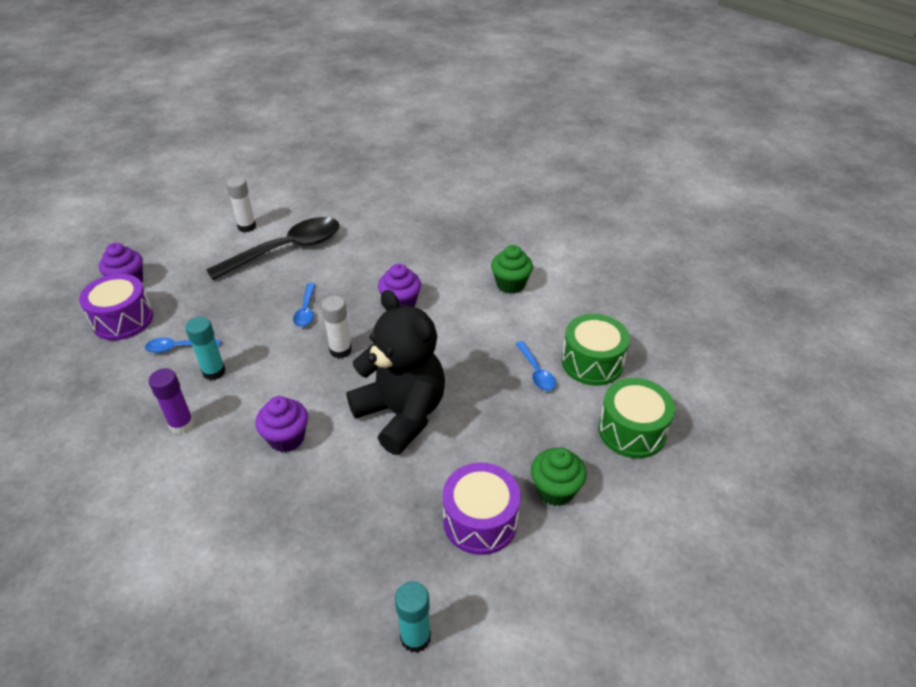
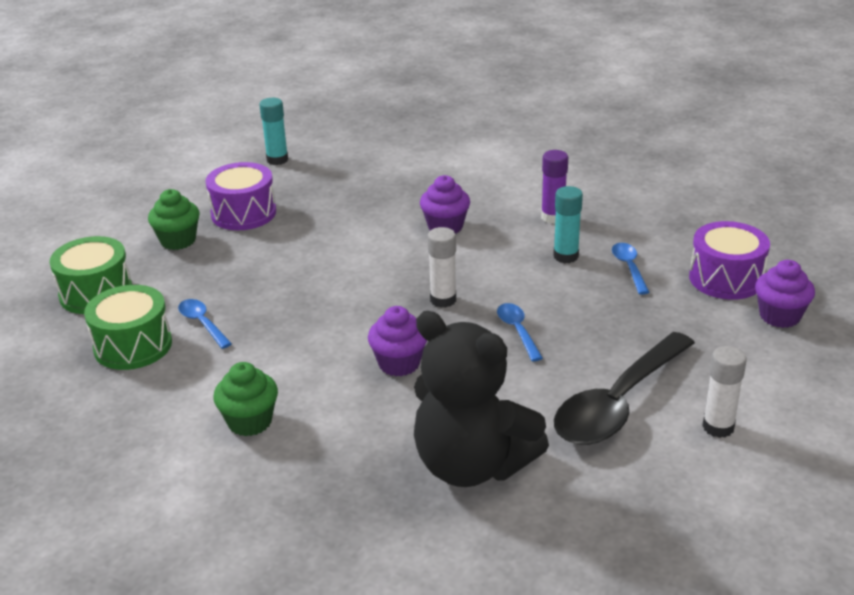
camera: 165 degrees right, 10 degrees down
blue spoon [145,338,221,353] -> blue spoon turned 75 degrees counterclockwise [612,243,649,295]
black teddy bear [347,290,445,455] -> black teddy bear moved to [414,311,549,487]

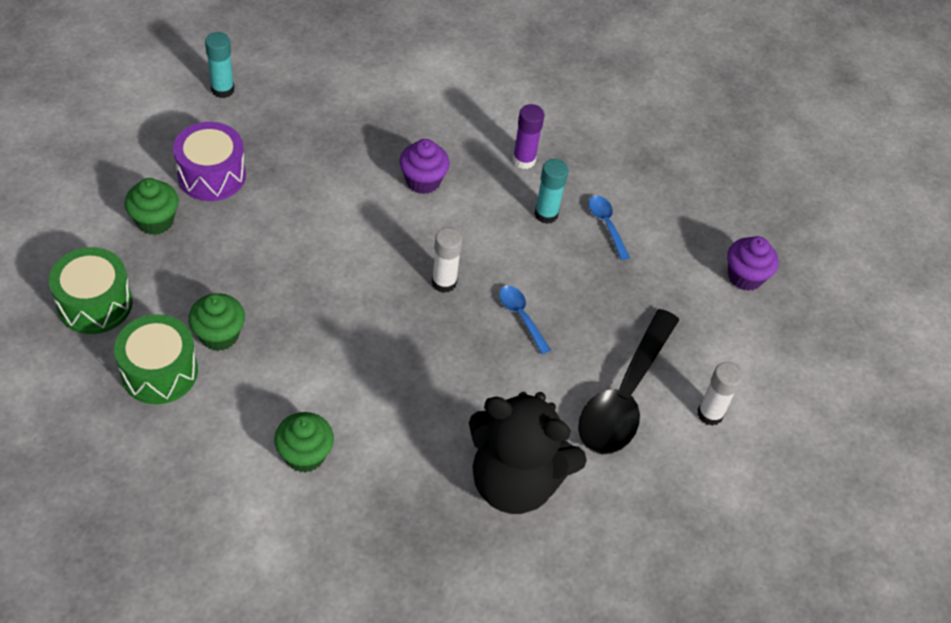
camera: 20 degrees left, 20 degrees up
blue spoon [178,299,232,349] -> green cupcake [188,293,245,351]
purple cupcake [368,306,427,376] -> none
purple drum [689,221,770,300] -> none

